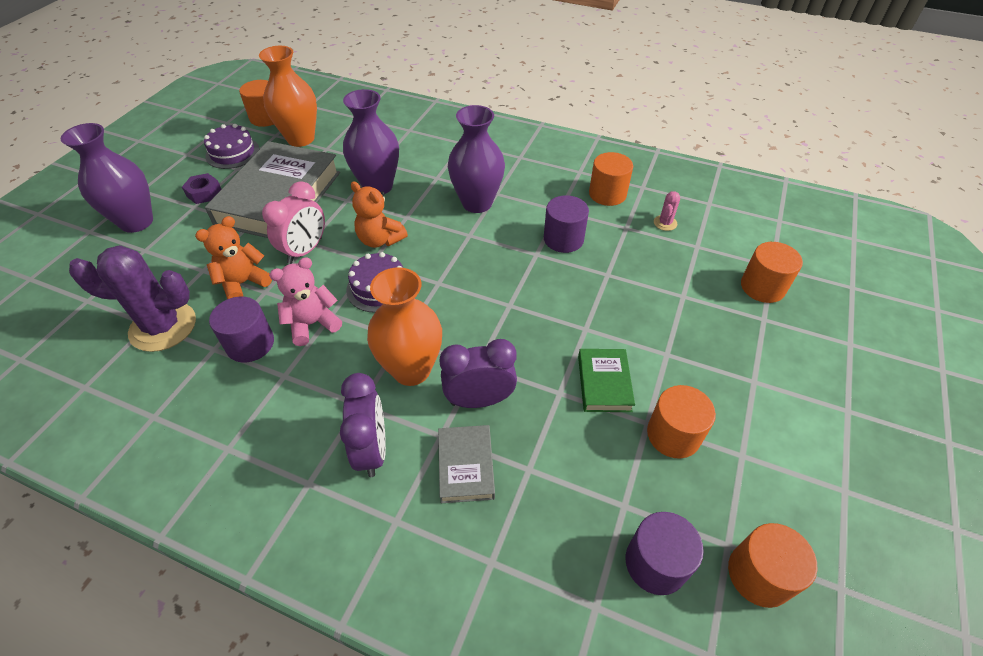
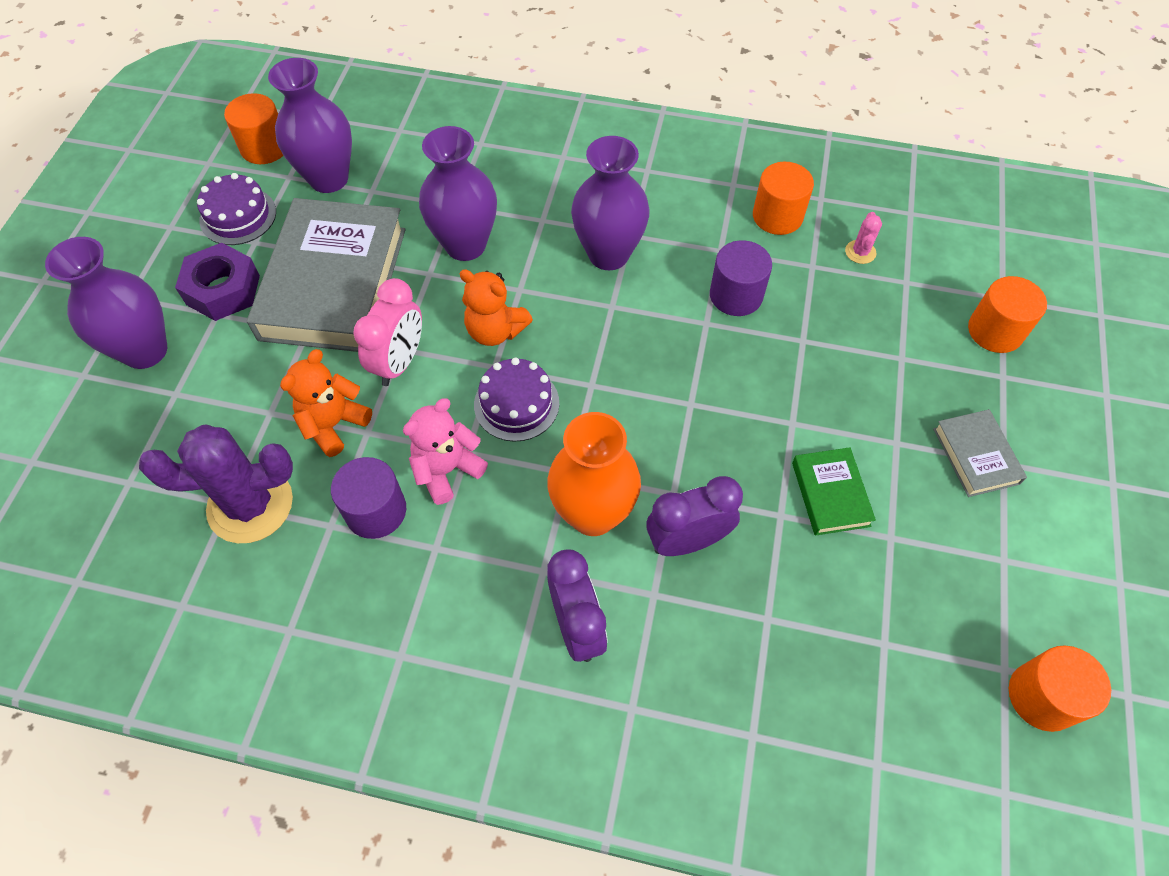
camera: 10 degrees left, 10 degrees up
purple nut [182,173,221,204] -> purple nut [175,243,260,321], size x1.59
orange vase [259,46,317,147] -> purple vase [268,58,352,193]
grey book [438,425,495,503] -> grey book moved to [933,409,1027,497]
purple cylinder [626,512,704,595] -> none
orange cylinder [647,385,716,459] -> none

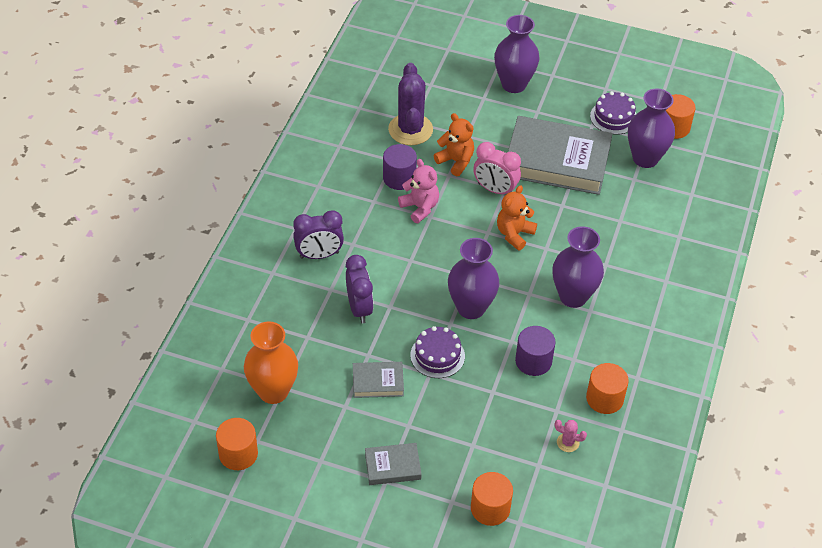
camera: 95 degrees right, 10 degrees down
purple nut [175,243,260,321] -> none
purple vase [419,126,497,261] -> purple vase moved to [448,238,499,319]
purple cake [474,357,559,442] -> purple cake moved to [410,326,465,378]
orange vase [547,412,641,536] -> orange vase moved to [244,321,298,404]
green book [792,447,876,536] -> grey book [353,362,404,398]

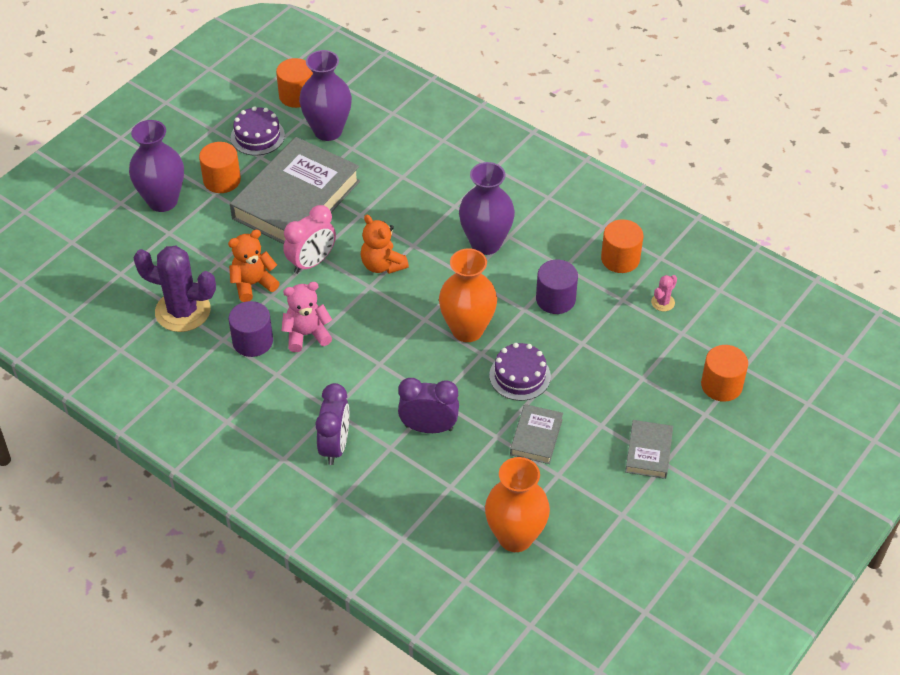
camera: 70 degrees left, 0 degrees up
orange cylinder [216,418,258,470] -> orange cylinder moved to [199,142,241,193]
purple vase [448,238,499,319] -> orange vase [439,248,497,342]

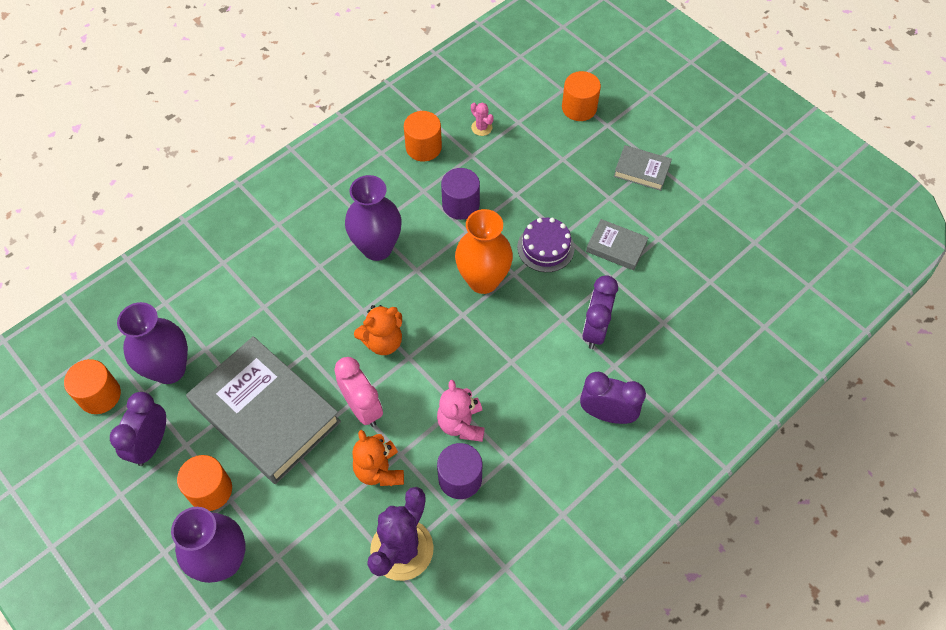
camera: 80 degrees left, 10 degrees up
purple cake [231,106,285,156] -> purple clock [110,392,166,466]
orange vase [485,457,550,552] -> none

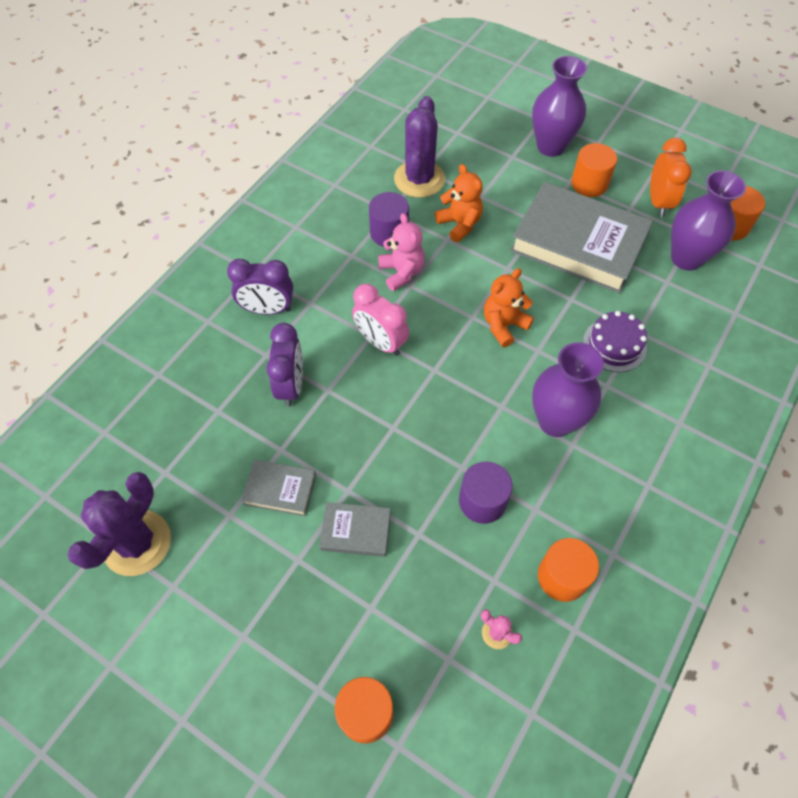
camera: 165 degrees right, 0 degrees up
purple clock [110,392,166,466] -> orange clock [650,138,692,217]
pink clock [334,357,383,427] -> pink clock moved to [352,284,409,356]
orange vase [455,209,513,294] -> none
purple cake [517,218,575,272] -> purple cake moved to [583,311,647,372]
grey book [614,145,672,191] -> grey book moved to [319,502,391,557]
none -> purple cactus [67,472,171,576]

